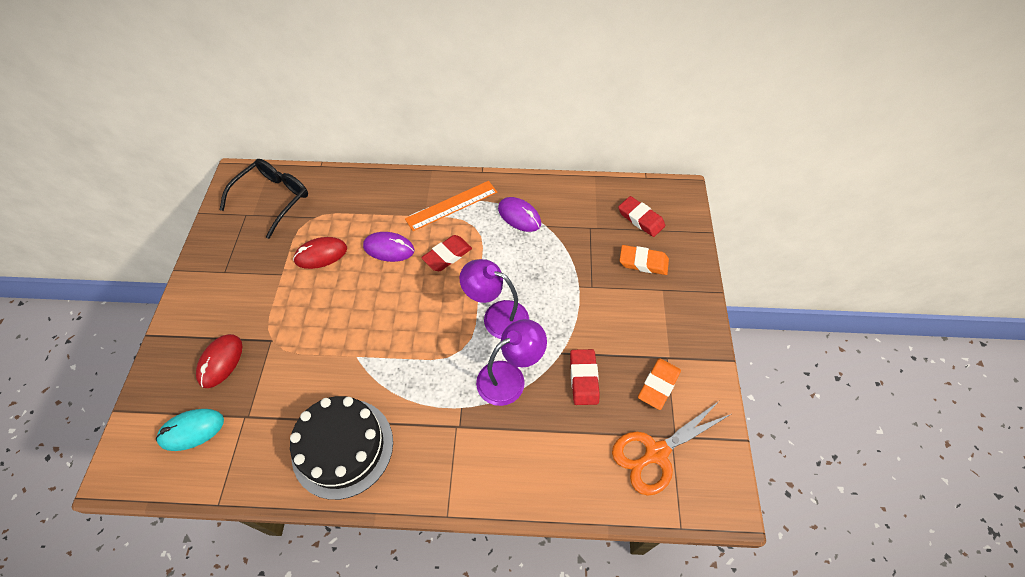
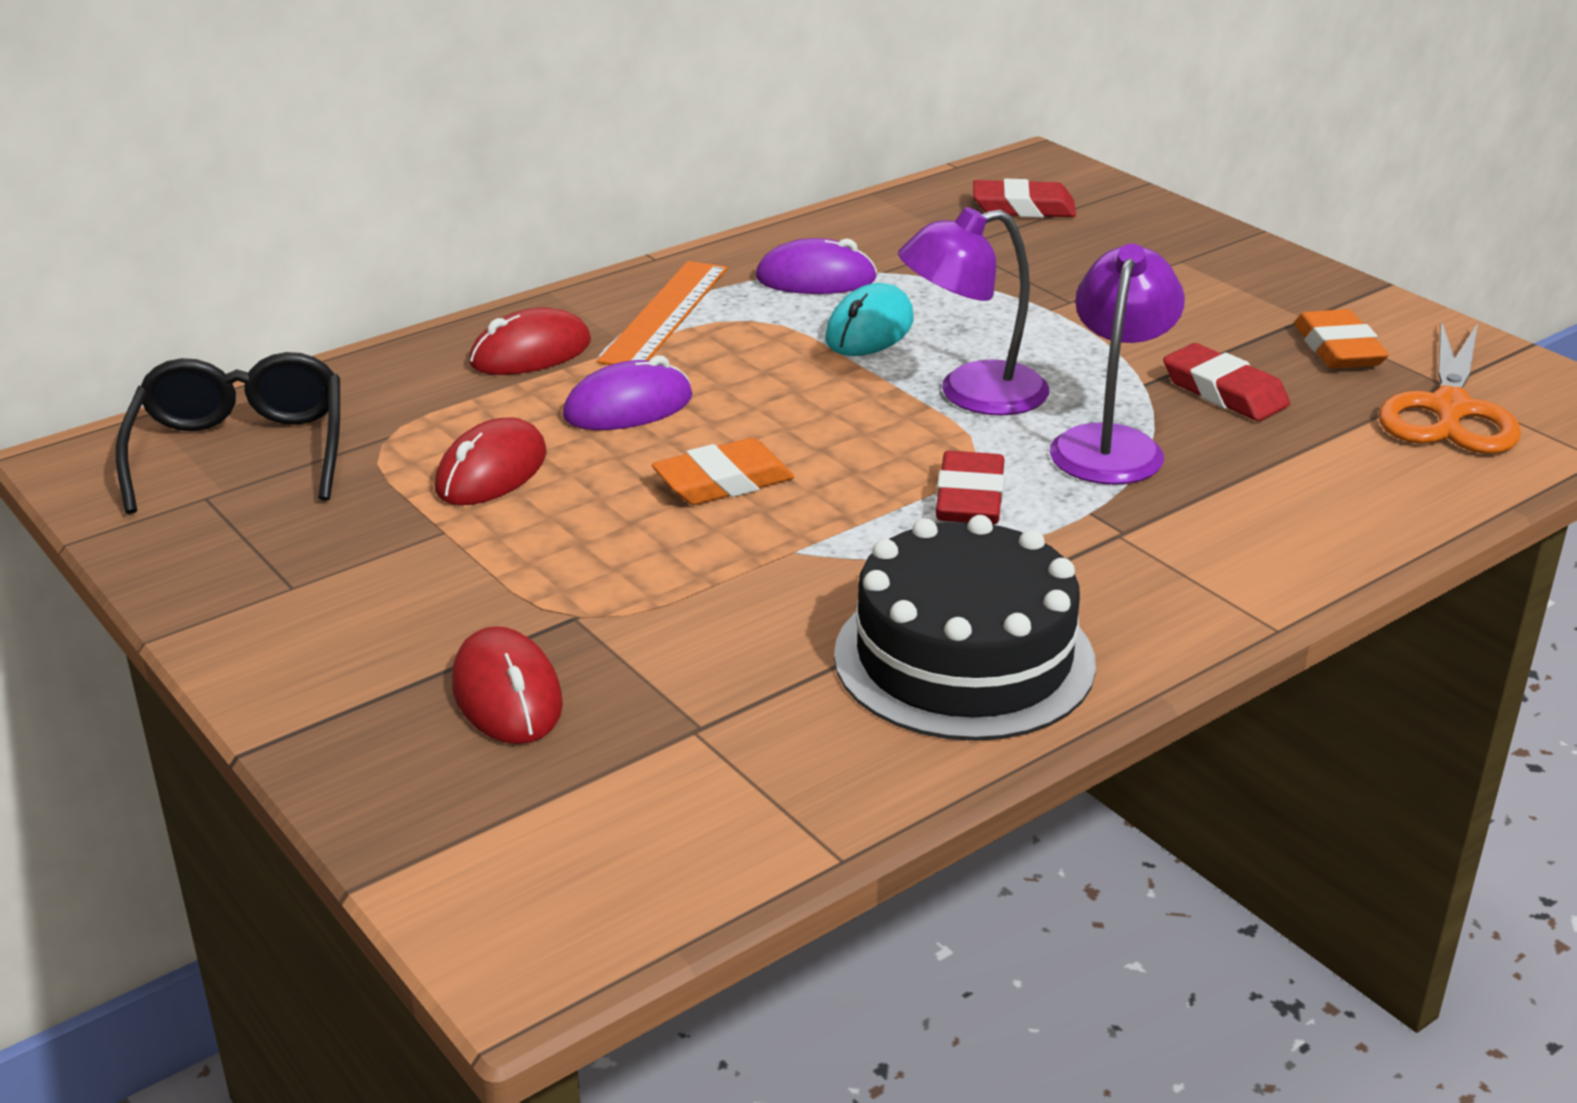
camera: 40 degrees left, 25 degrees down
turquoise mouse [156,409,224,451] -> turquoise mouse moved to [825,283,914,356]
red eraser [421,235,472,271] -> red eraser moved to [936,451,1004,524]
orange eraser [619,245,669,275] -> orange eraser moved to [652,438,794,505]
none -> red mouse [469,307,591,375]

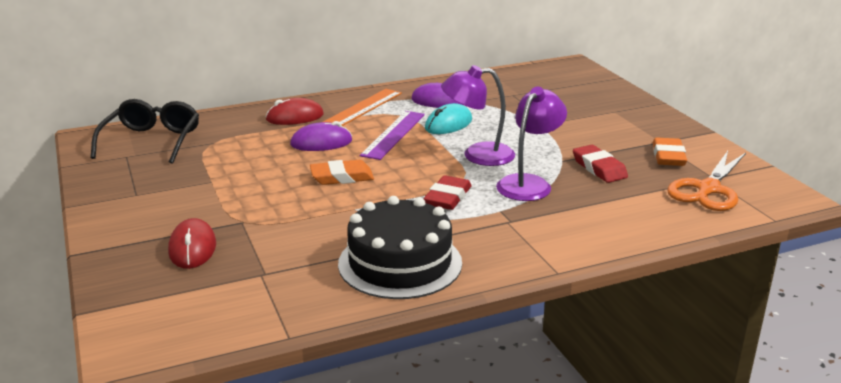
camera: 15 degrees right, 5 degrees down
red mouse [435,417,547,505] -> none
red eraser [973,179,1076,218] -> none
none -> purple ruler [360,111,425,160]

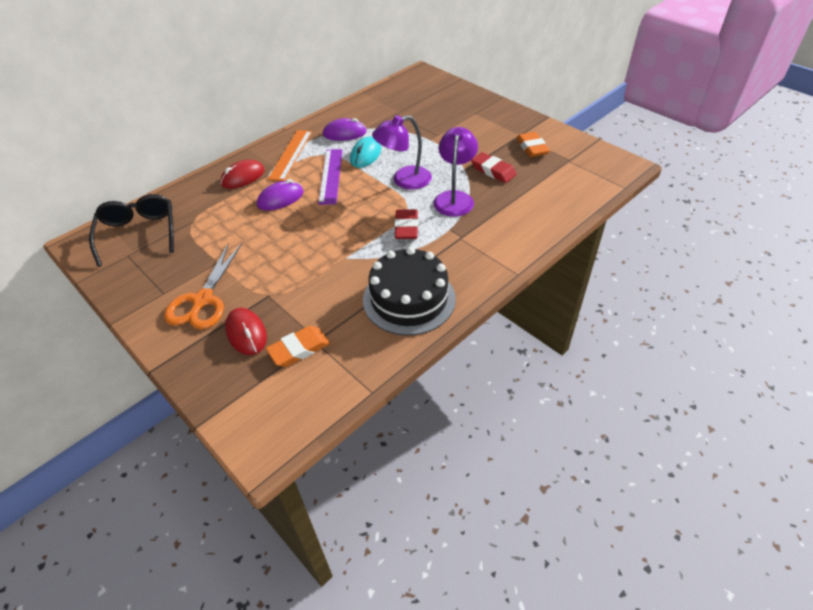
camera: 20 degrees left, 20 degrees up
orange eraser [310,160,374,185] -> orange eraser moved to [266,326,330,367]
orange scissors [667,151,746,211] -> orange scissors moved to [164,243,242,330]

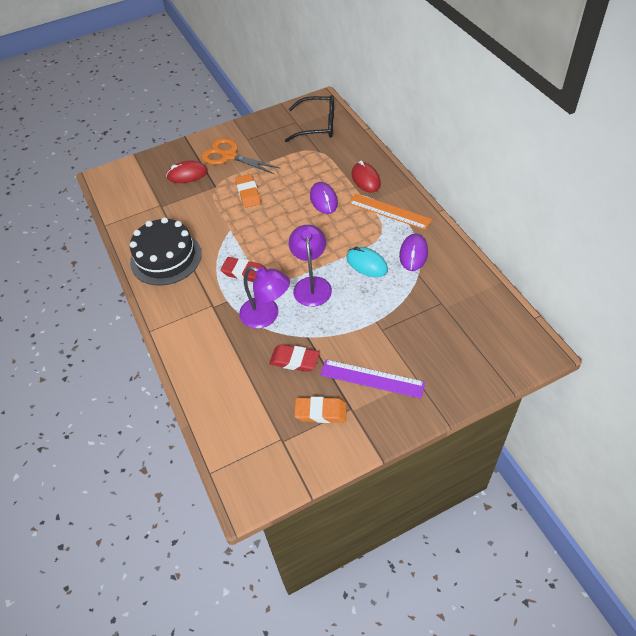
camera: 110 degrees right, 5 degrees up
orange eraser [266,326,330,367] -> orange eraser moved to [235,174,261,208]
purple ruler [318,149,342,205] -> purple ruler moved to [320,359,425,399]
red eraser [471,152,517,183] -> red eraser turned 45 degrees clockwise [269,344,320,372]

